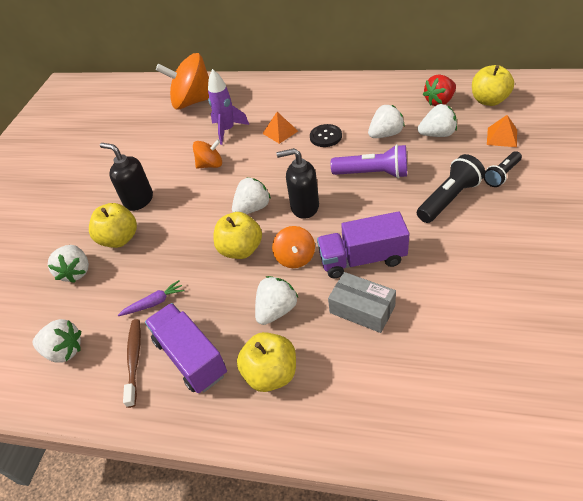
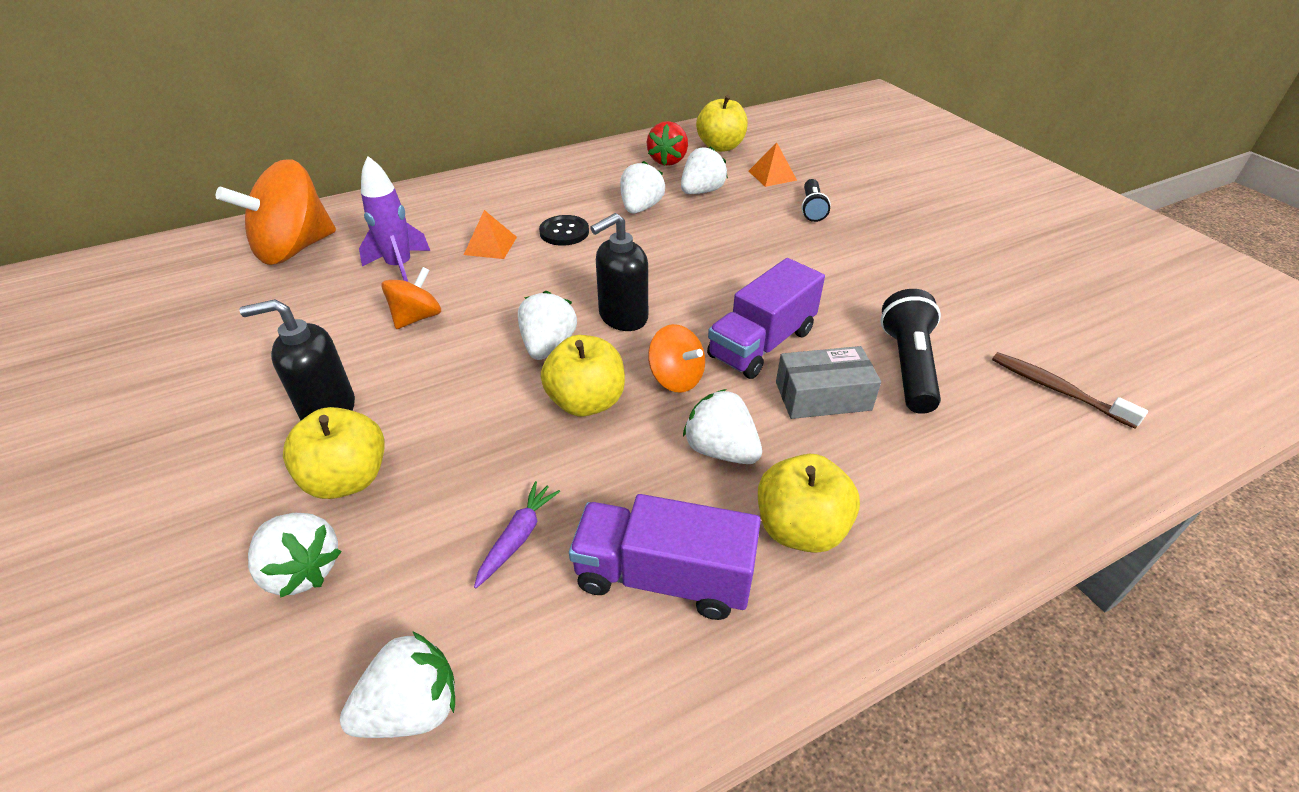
camera: 45 degrees left, 5 degrees down
brown toothbrush [123,319,141,408] -> brown toothbrush moved to [992,352,1148,429]
white strawberry [255,276,298,325] -> white strawberry turned 45 degrees counterclockwise [683,389,762,464]
purple flashlight [331,144,407,178] -> none
black flashlight [417,154,485,223] -> black flashlight moved to [880,289,941,414]

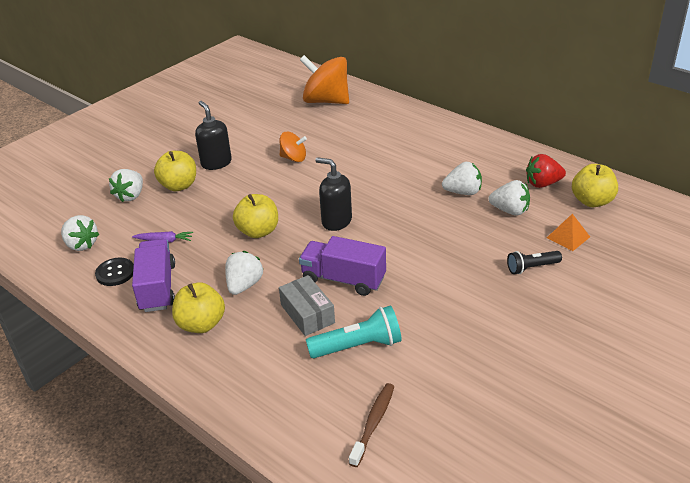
camera: 70 degrees right, 5 degrees down
purple rocket [359,156,430,282] -> none
orange pyramid [464,210,517,259] -> none
white strawberry [518,291,577,360] -> none
black button [539,215,589,246] -> black button moved to [95,258,134,286]
orange spinning top [648,324,705,392] -> none
black flashlight [880,289,941,414] -> turquoise flashlight [306,306,402,358]

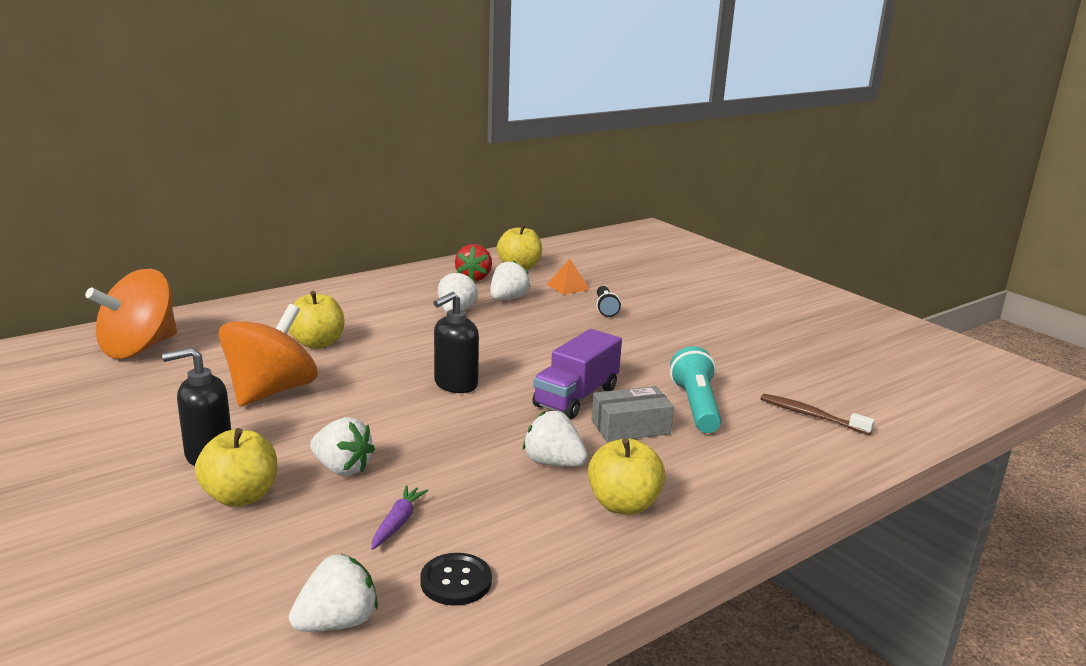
camera: 80 degrees left, 15 degrees down
white strawberry [109,169,143,202] -> white strawberry moved to [310,417,375,476]
purple truck [132,239,175,312] -> none
yellow apple [233,194,278,238] -> yellow apple moved to [289,291,344,349]
orange spinning top [280,132,307,162] -> orange spinning top [219,304,318,407], size x1.92

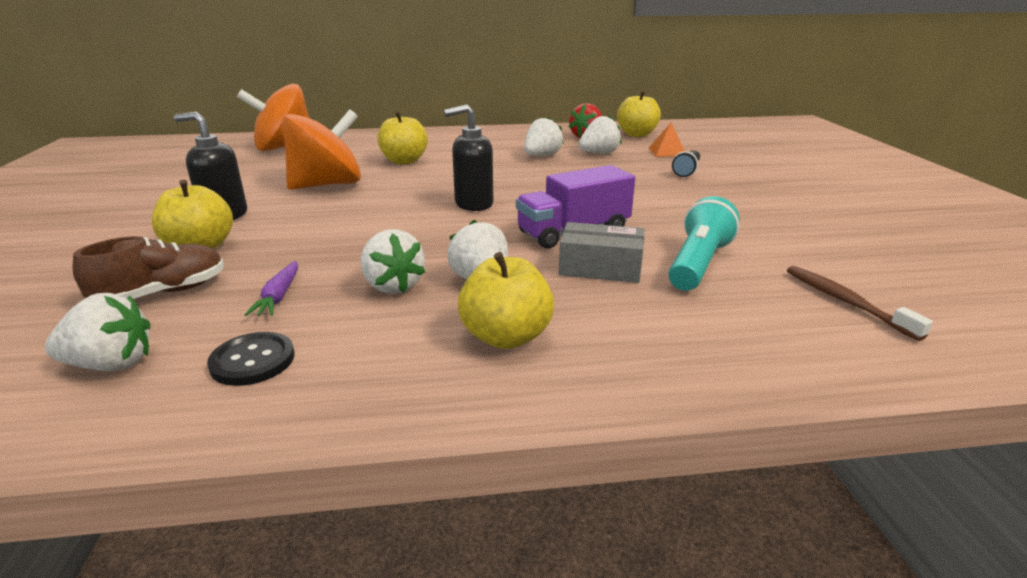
camera: 30 degrees right, 5 degrees up
white strawberry [310,417,375,476] -> white strawberry moved to [361,229,425,294]
purple carrot [371,485,428,550] -> purple carrot turned 135 degrees clockwise [244,261,298,316]
none -> brown shoe [73,236,224,299]

